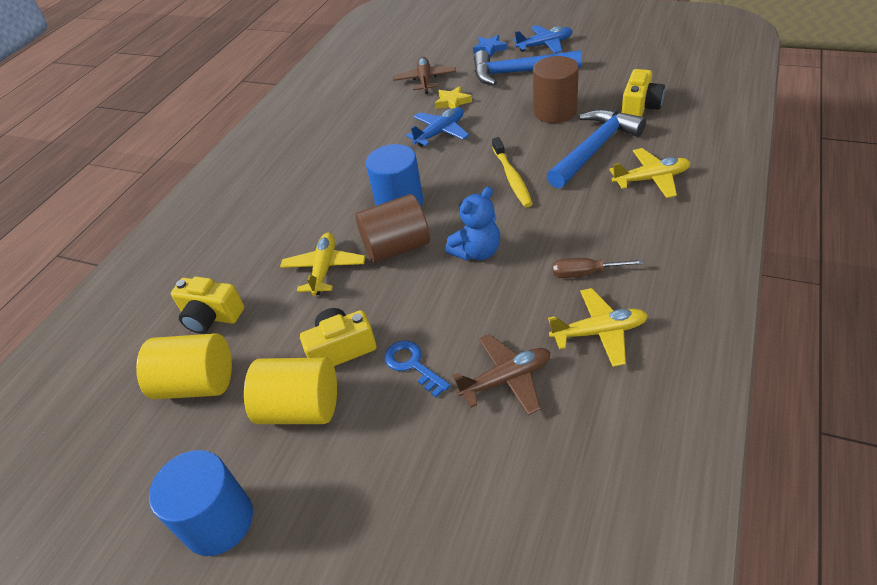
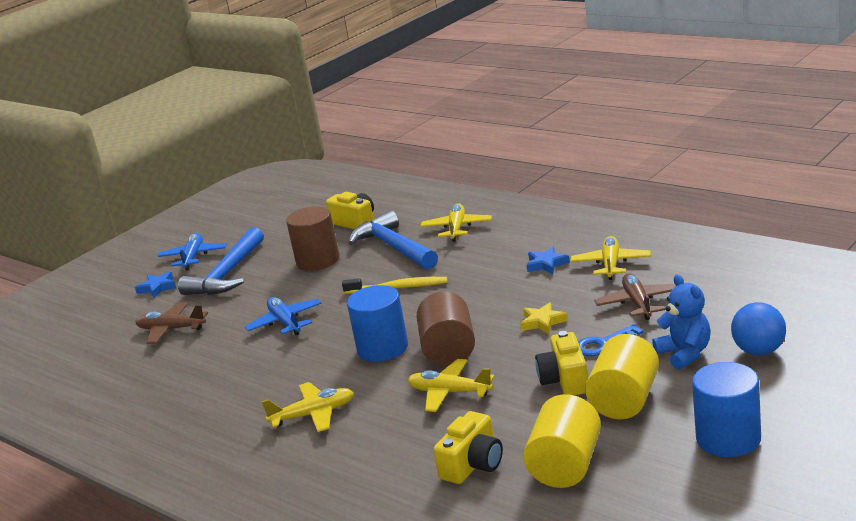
camera: 75 degrees left, 20 degrees down
yellow star [435,86,472,109] -> yellow star moved to [520,302,568,334]
blue teddy bear [445,187,500,261] -> blue teddy bear moved to [652,274,711,370]
brown screwdriver [552,258,644,278] -> blue star [526,247,570,274]
none -> yellow plane [261,382,354,432]
none -> blue ball [731,302,786,355]

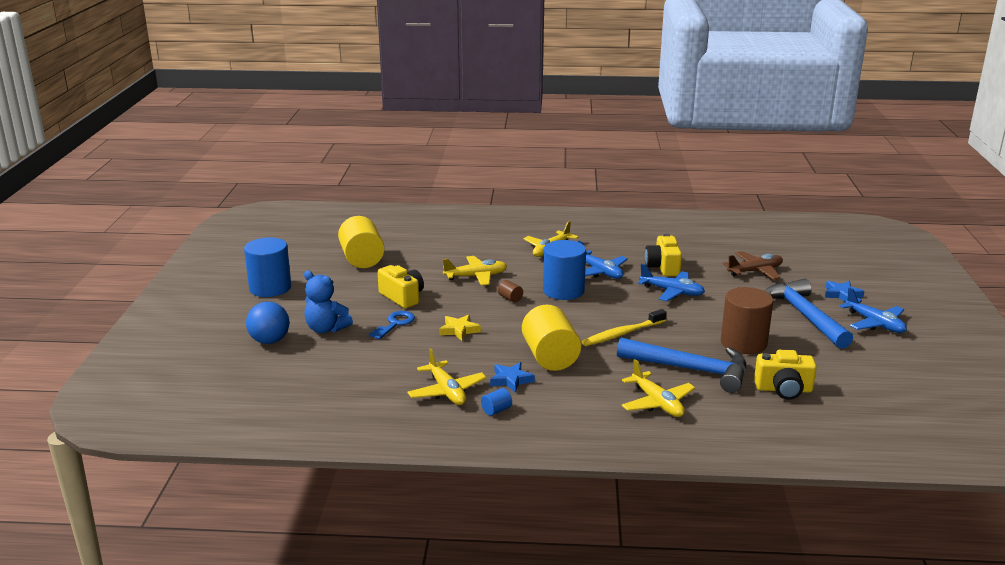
camera: 140 degrees right, 0 degrees up
brown cylinder [417,291,475,366] -> brown cylinder [498,280,523,303], size x0.41
yellow camera [434,411,503,484] -> yellow camera moved to [645,234,682,276]
yellow cylinder [585,334,659,419] -> yellow cylinder moved to [522,304,581,371]
brown plane [594,273,676,320] -> none
none -> blue cylinder [481,388,512,416]
none -> blue plane [578,241,628,279]

